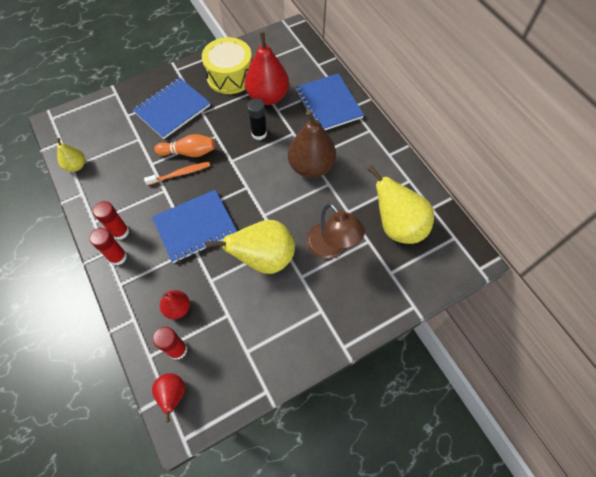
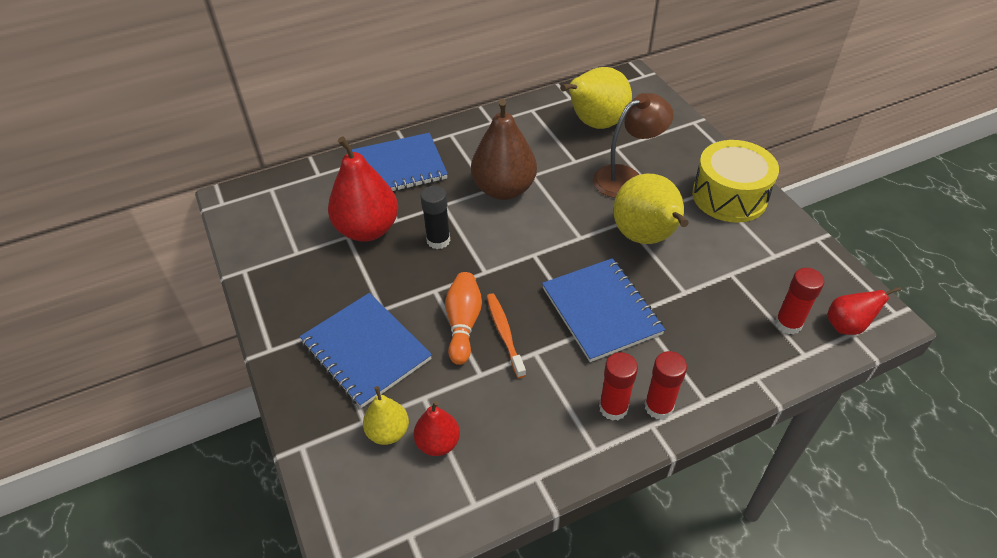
camera: 85 degrees left, 15 degrees down
yellow pear [57,138,85,172] -> yellow pear moved to [363,386,409,445]
red pear [160,290,190,319] -> red pear moved to [414,401,460,456]
yellow drum [202,37,252,94] -> yellow drum moved to [692,140,779,223]

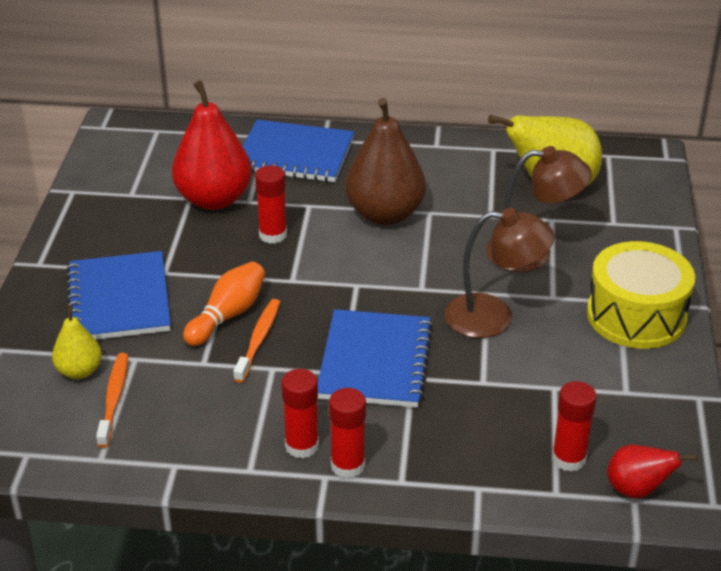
camera: 30 degrees right, 10 degrees down
red pear [414,401,460,456] -> orange toothbrush [96,353,128,448]
black glue stick [421,186,450,249] -> red glue stick [255,165,287,244]
yellow pear [613,173,689,244] -> brown lamp [444,208,555,338]

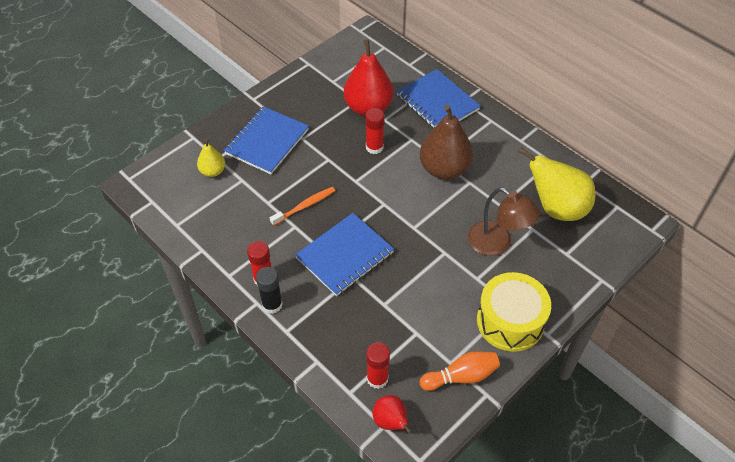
camera: 40 degrees right, 15 degrees up
orange toothbrush [96,353,128,448] -> none
orange bowling pin [183,262,265,346] -> orange bowling pin moved to [420,351,500,391]
red glue stick [329,388,366,479] -> black glue stick [256,267,283,314]
brown lamp [444,208,555,338] -> none

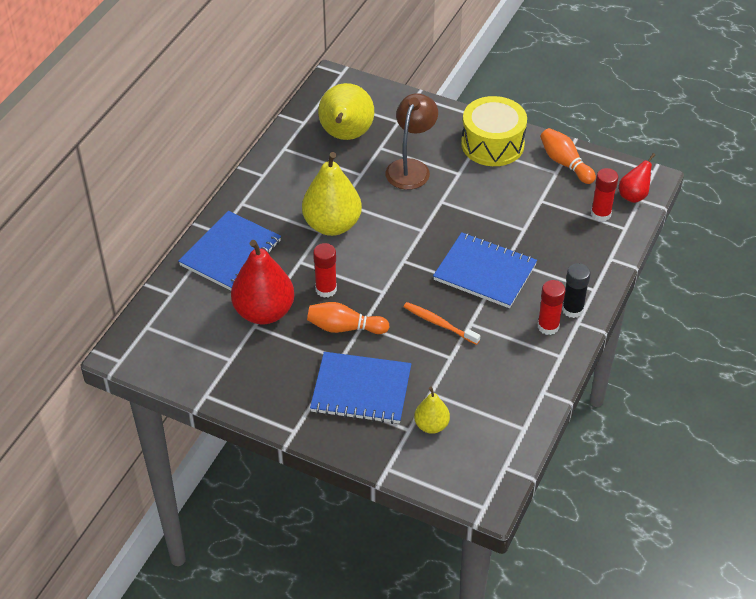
camera: 110 degrees left, 5 degrees down
brown pear [420,105,473,180] -> yellow pear [302,152,362,236]
none -> orange bowling pin [307,302,389,334]

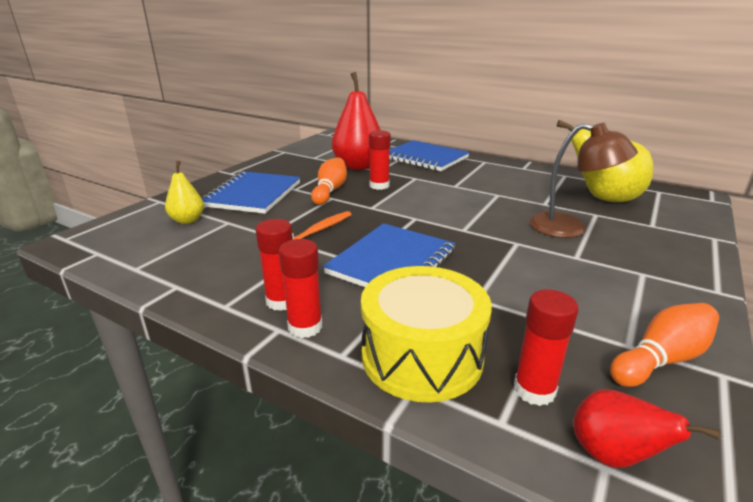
camera: 95 degrees right, 20 degrees down
yellow pear [302,152,362,236] -> none
yellow drum [461,96,527,166] -> yellow drum moved to [361,266,492,403]
black glue stick [562,263,590,318] -> red glue stick [279,239,322,338]

